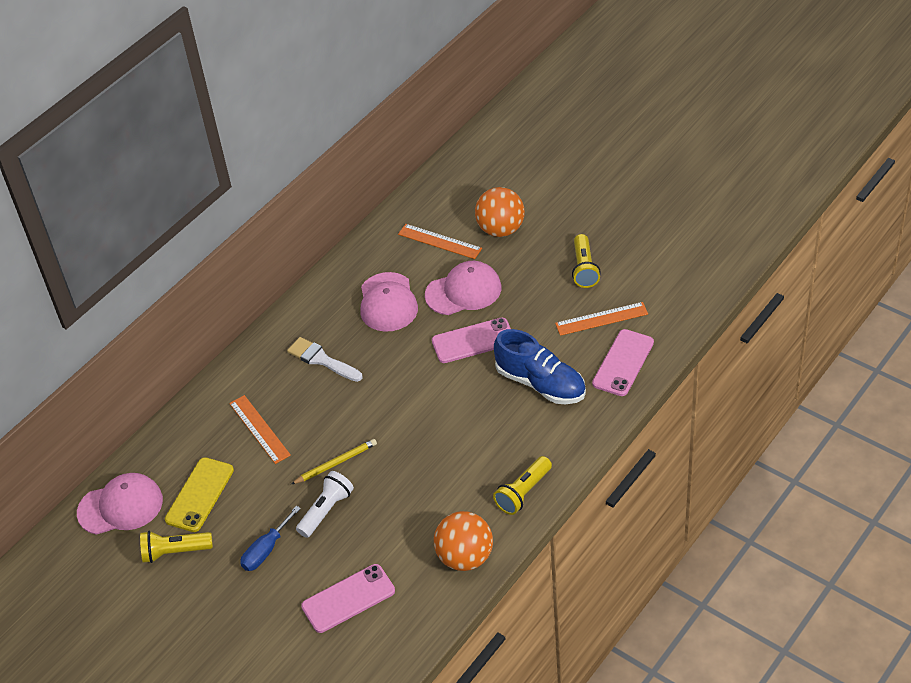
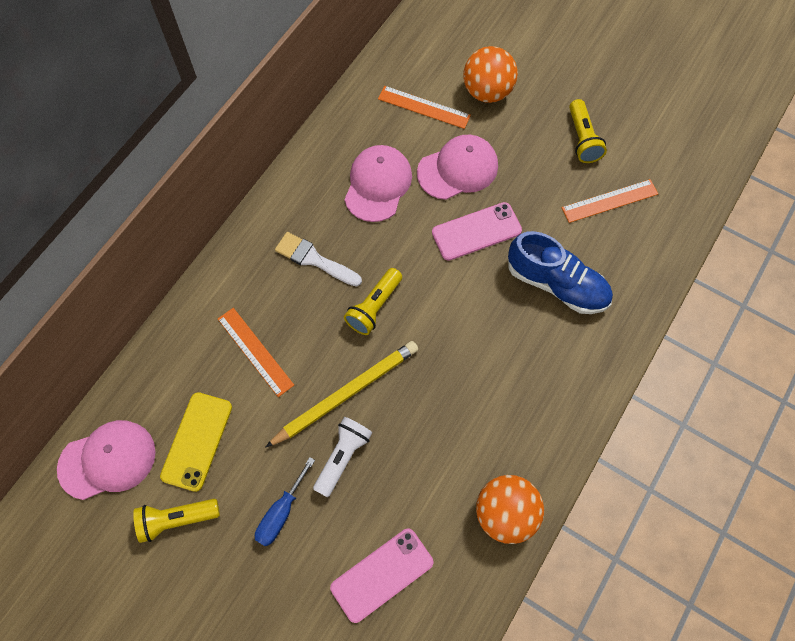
camera: 10 degrees left, 20 degrees up
yellow pencil [291,439,377,484] -> yellow pencil [265,341,418,448], size x1.69
pink cap [360,272,418,332] -> pink cap turned 150 degrees counterclockwise [344,145,412,222]
yellow flashlight [493,456,552,515] -> yellow flashlight moved to [344,268,402,335]
pink phone [592,329,654,396] -> none

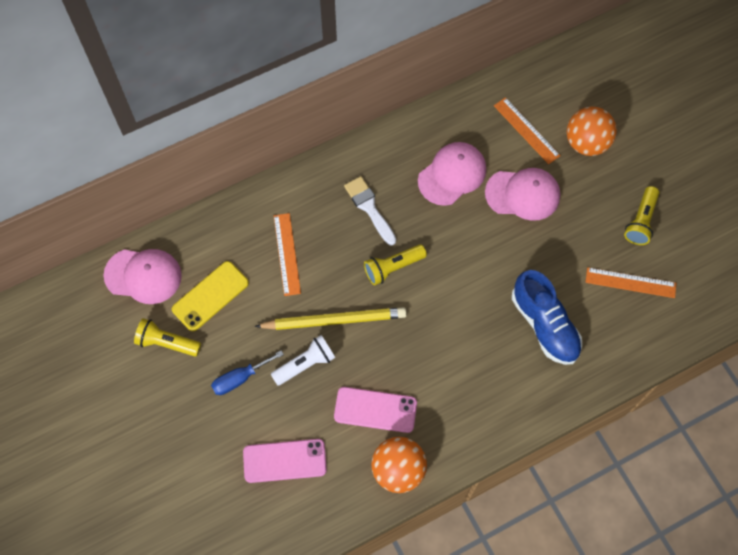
camera: 30 degrees right, 0 degrees up
pink phone [432,202,522,261] -> pink phone moved to [334,387,417,433]

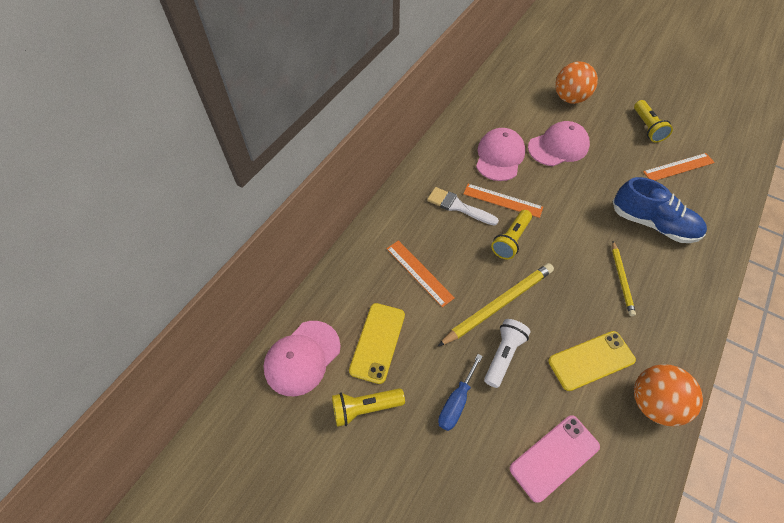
camera: 30 degrees left, 10 degrees down
pink cap [104,249,182,304] -> pink cap turned 150 degrees clockwise [263,321,341,396]
pink phone [334,387,417,433] -> yellow phone [548,331,636,391]
orange ruler [494,97,561,164] -> orange ruler moved to [463,184,543,218]
none -> yellow pencil [612,241,636,316]

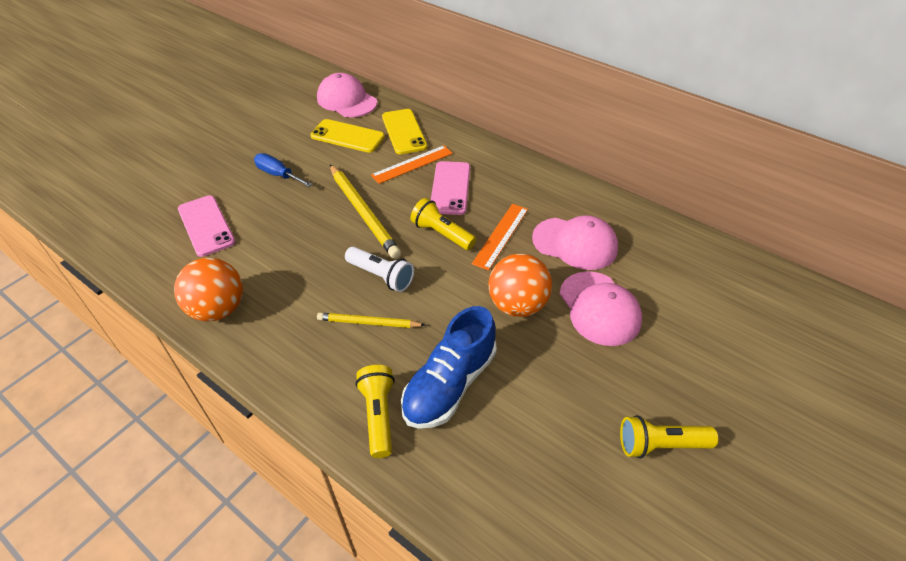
camera: 95 degrees right, 10 degrees down
yellow flashlight [332,388,405,427] -> yellow flashlight moved to [355,365,395,458]
white brush [427,187,499,226] -> none
white flashlight [484,319,531,388] -> white flashlight moved to [345,247,414,292]
yellow phone [548,331,636,391] -> yellow phone moved to [382,109,427,154]
orange ball [555,61,598,104] -> orange ball moved to [488,254,552,317]
orange ruler [643,153,715,181] -> none
none -> pink phone [431,161,470,215]

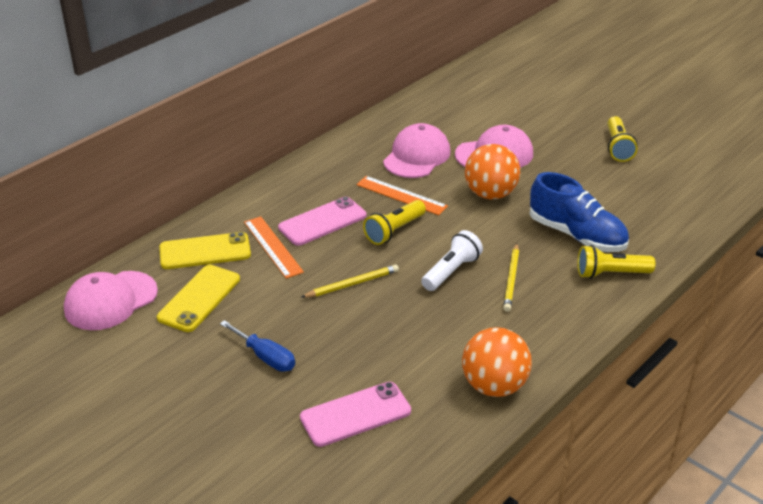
camera: 85 degrees left, 10 degrees down
blue screwdriver [254,153,313,187] -> blue screwdriver turned 90 degrees counterclockwise [220,320,295,372]
yellow pencil [330,164,401,259] -> yellow pencil [301,265,399,298], size x0.59
pink phone [431,161,470,215] -> pink phone turned 45 degrees counterclockwise [278,197,366,246]

